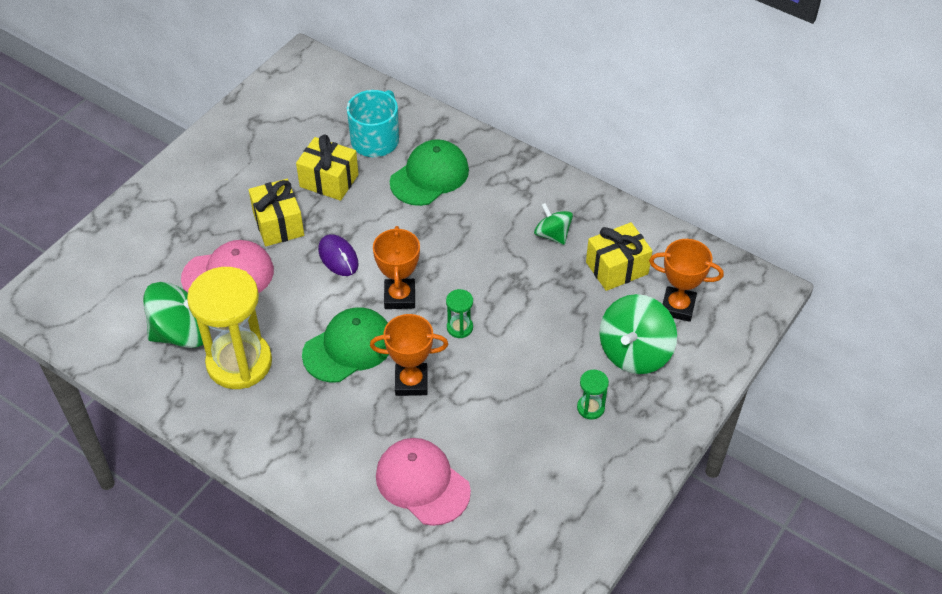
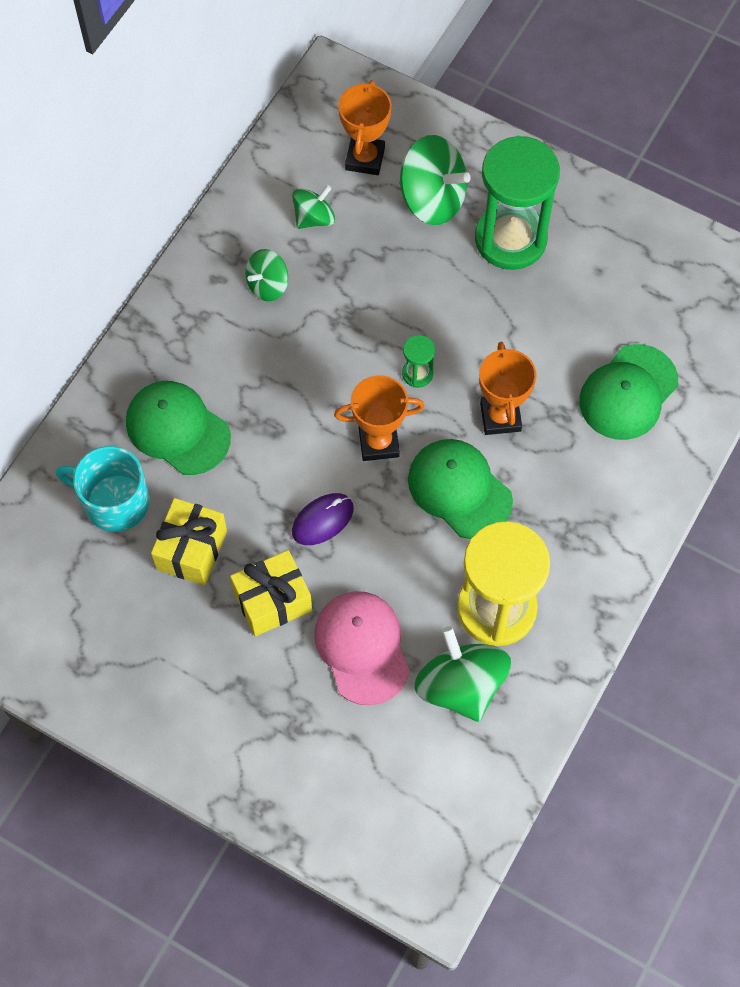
camera: 95 degrees left, 15 degrees up
pink cap [376,438,471,526] -> green cap [579,344,678,440]
green hourglass [577,370,609,420] -> green hourglass [475,136,560,270], size x2.41
yellow gift [586,222,652,291] -> green spinning top [292,185,335,229]

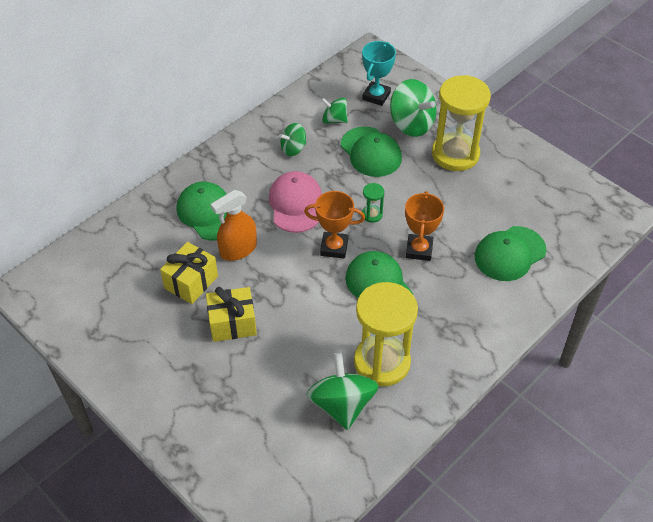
camera: 15 degrees right, 15 degrees down
turquoise mug [56,446,150,532] -> none
green spinning top [292,185,335,229] -> green spinning top turned 135 degrees counterclockwise [321,98,348,124]
purple mouse [292,493,354,545] -> none
pink cap [314,591,410,706] -> pink cap moved to [269,171,322,233]
orange trophy [338,80,392,175] -> turquoise trophy [362,41,396,106]
green hourglass [475,136,560,270] -> yellow hourglass [432,75,491,171]
none -> orange spray bottle [211,190,257,261]
none -> green cap [341,127,402,177]

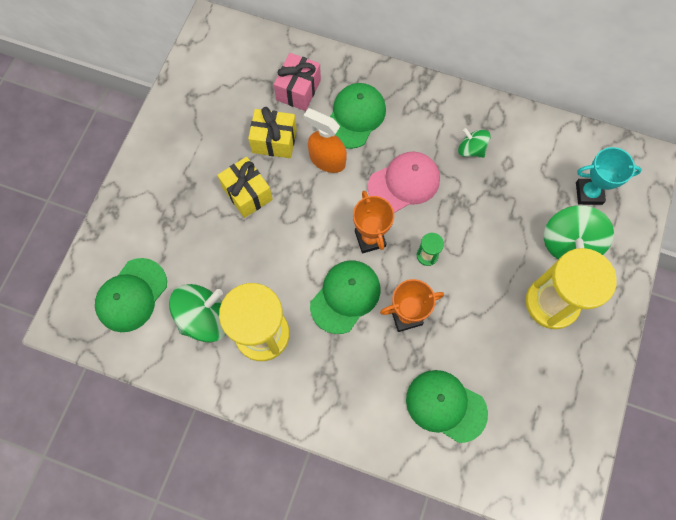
camera: 65 degrees right, 20 degrees up
green spinning top [321,98,348,124] -> none
green cap [341,127,402,177] -> green cap moved to [95,258,167,332]
none -> pink gift [274,53,321,111]

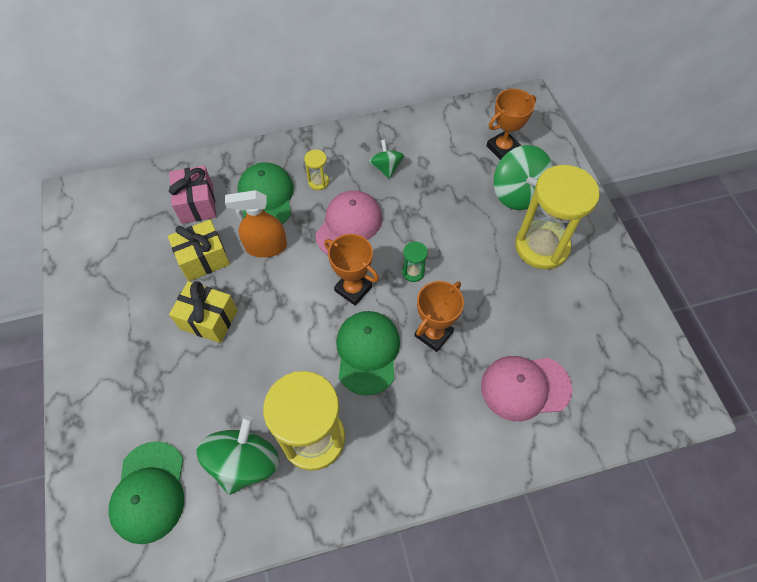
camera: 35 degrees left, 10 degrees down
green cap [406,370,488,443] -> pink cap [481,356,572,421]
green spinning top [458,128,491,158] -> green spinning top turned 75 degrees clockwise [368,139,404,179]
turquoise trophy [576,147,642,205] -> orange trophy [487,89,536,160]
none -> yellow hourglass [304,150,329,190]

